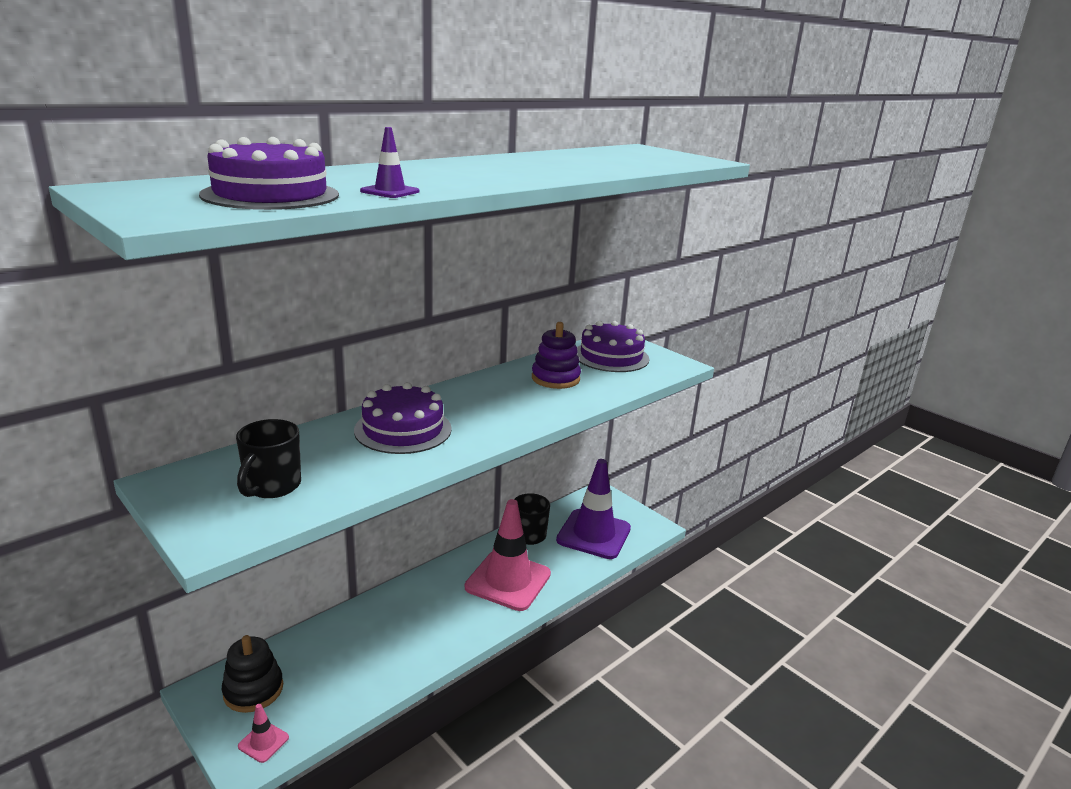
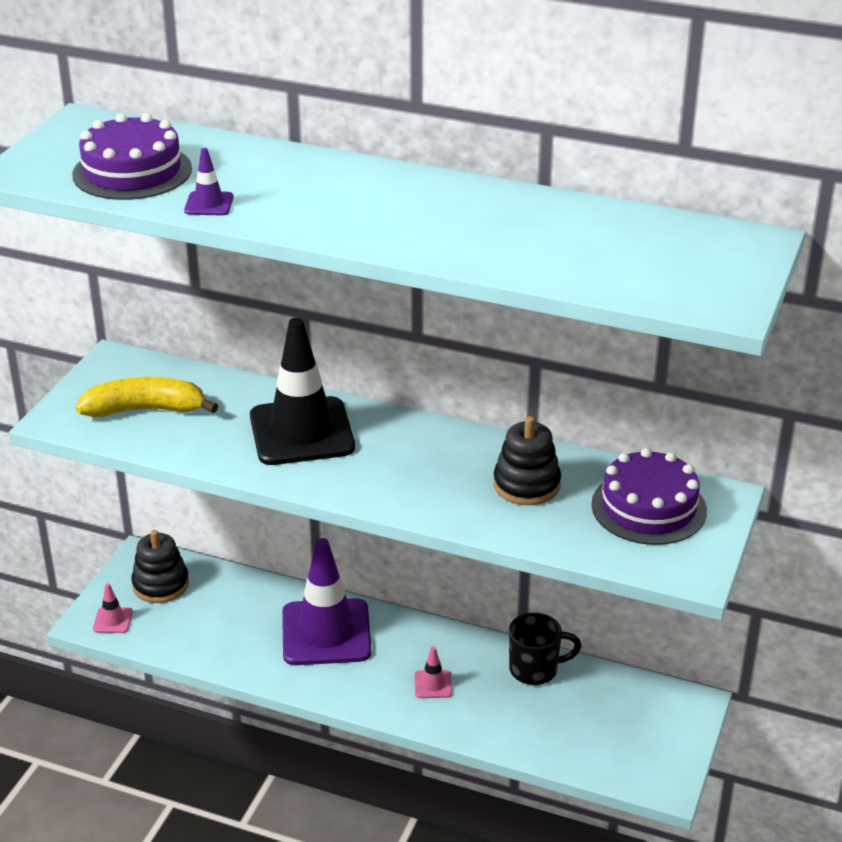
camera: 65 degrees right, 10 degrees up
black mug [236,419,301,498] -> yellow banana [76,377,218,417]
purple cake [354,382,452,454] -> black traffic cone [250,318,355,465]
pink traffic cone [465,499,551,611] -> pink traffic cone [414,646,452,698], size x0.41
purple stacking toy [532,322,581,389] -> black stacking toy [493,416,561,505]
purple traffic cone [556,459,631,559] -> purple traffic cone moved to [282,538,371,665]

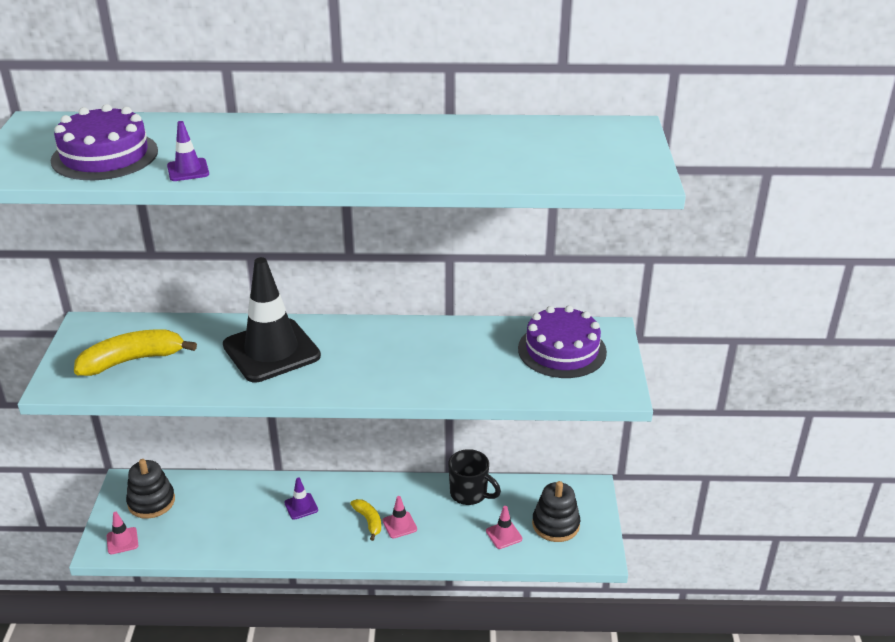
camera: 20 degrees left, 0 degrees up
purple traffic cone [282,538,371,665] -> purple traffic cone [284,477,318,520], size x0.41
black stacking toy [493,416,561,505] -> black stacking toy moved to [532,481,580,542]
black mug [509,613,582,685] -> black mug turned 60 degrees clockwise [449,449,501,505]
none -> yellow banana [350,499,381,541]
none -> pink traffic cone [486,506,522,549]

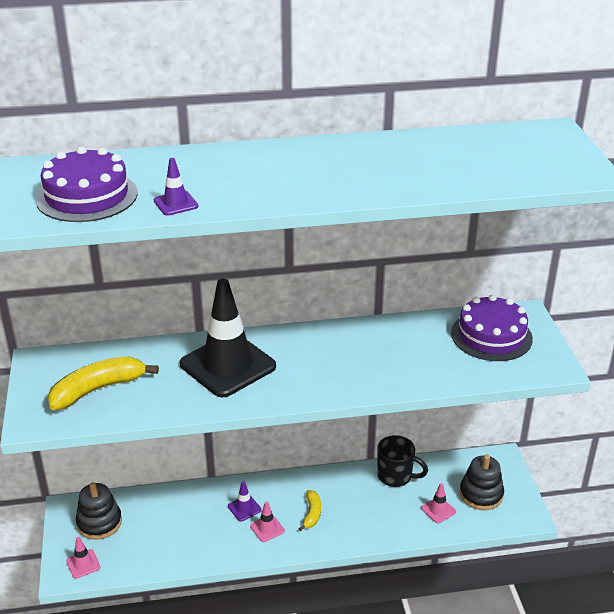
camera: 10 degrees left, 0 degrees up
yellow banana [350,499,381,541] -> yellow banana turned 45 degrees clockwise [298,490,321,531]
pink traffic cone [383,496,417,539] -> pink traffic cone moved to [250,501,285,542]

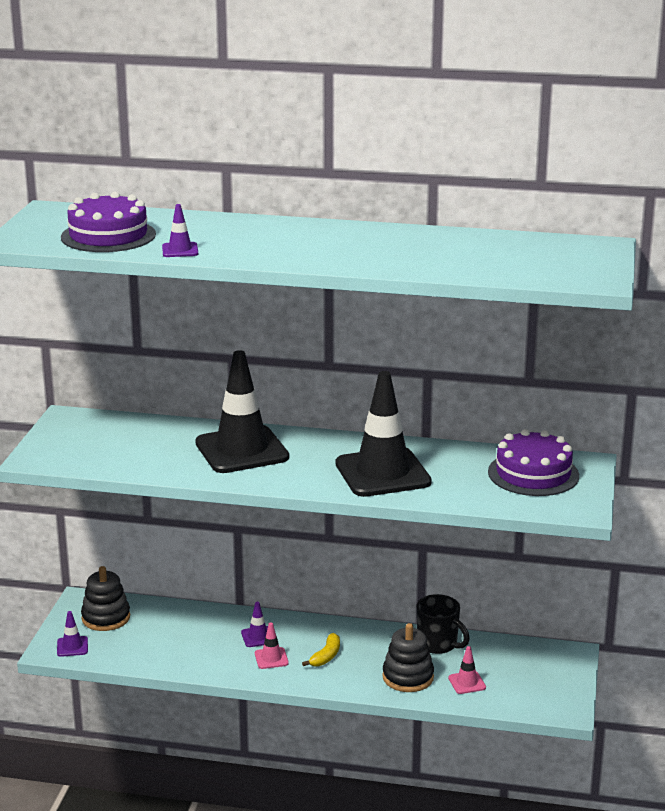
camera: 20 degrees right, 10 degrees down
yellow banana [48,356,159,410] -> none
pink traffic cone [66,537,100,579] -> purple traffic cone [57,611,88,657]
black stacking toy [460,455,504,510] -> black stacking toy moved to [382,623,434,692]
none -> black traffic cone [335,371,432,497]

